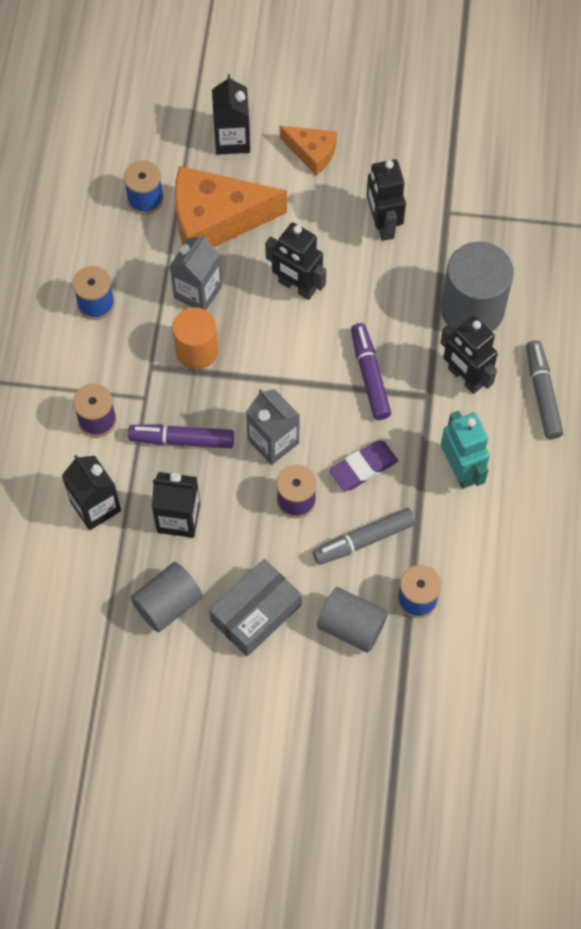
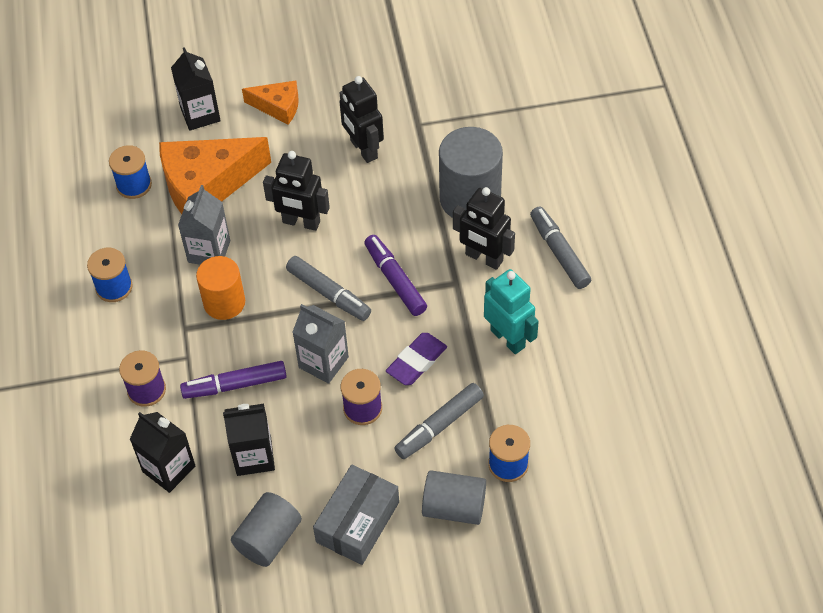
camera: 15 degrees left, 10 degrees down
none -> grey marker [286,256,371,321]

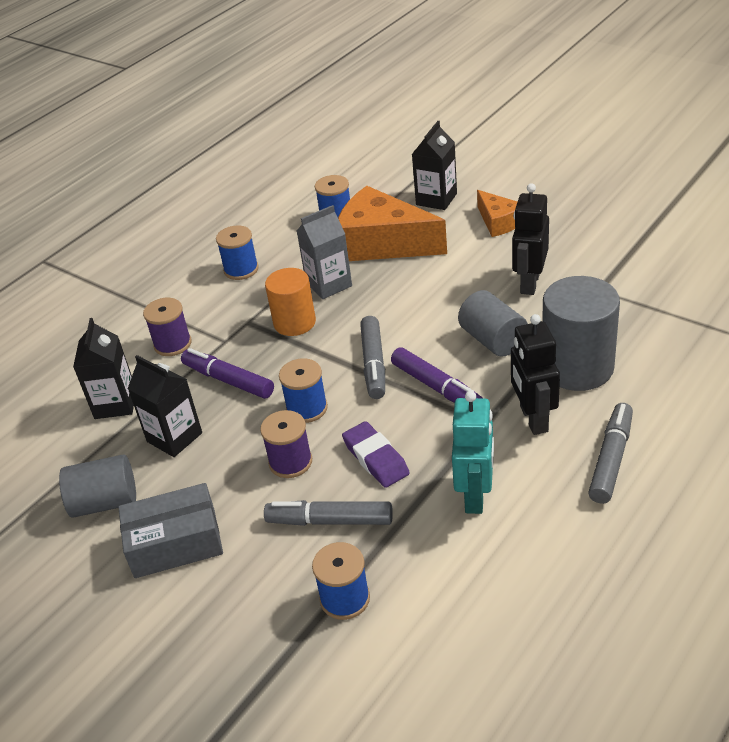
camera: 50 degrees right, 15 degrees down
black robot [263,151,330,231] -> none
grey carton [292,304,349,384] -> blue spool [279,358,328,423]
purple marker [364,235,427,316] -> purple marker turned 120 degrees clockwise [391,347,483,403]
purple eraser [386,333,447,385] -> purple eraser turned 60 degrees clockwise [342,421,410,488]
grey cylinder [422,470,486,525] -> grey cylinder moved to [458,290,528,357]

